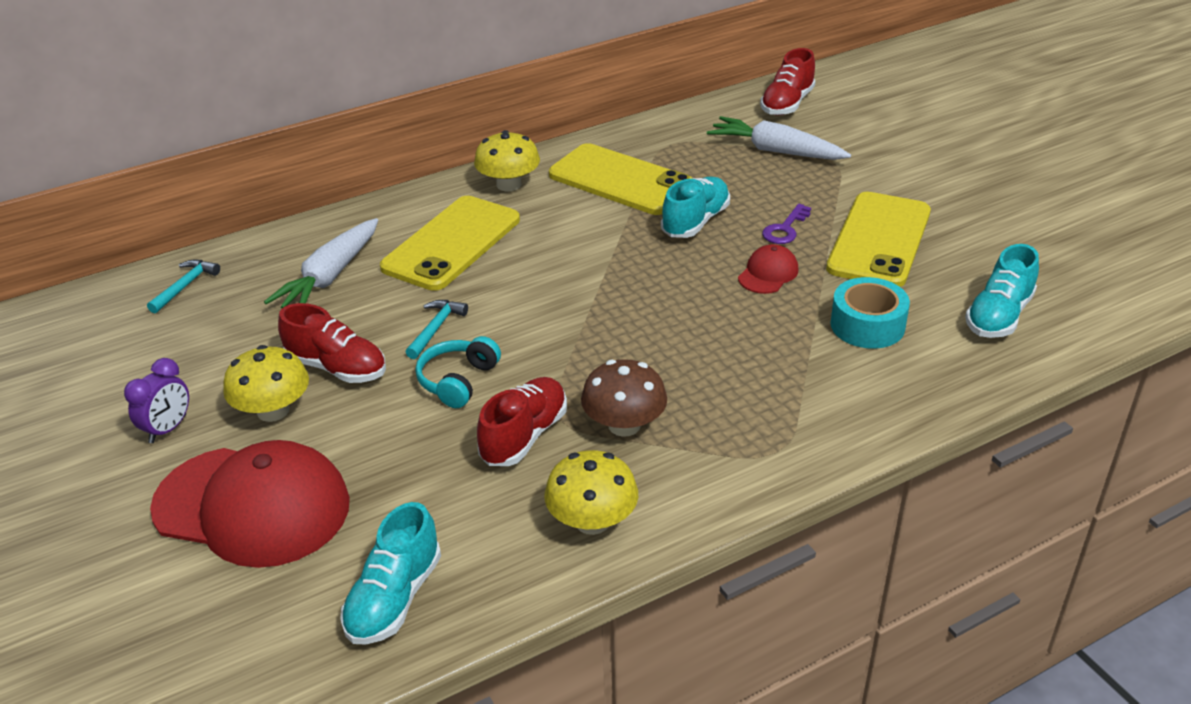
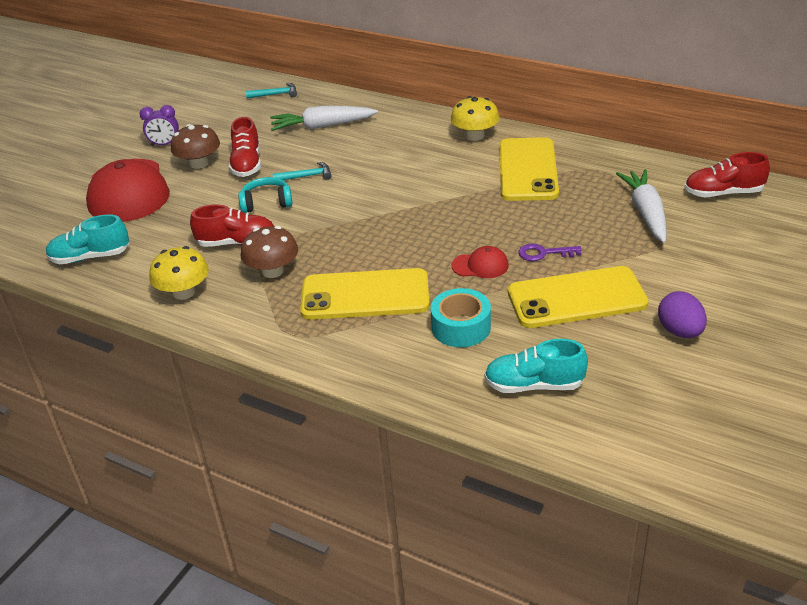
camera: 60 degrees right, 0 degrees up
yellow mushroom [223,345,309,422] -> brown mushroom [171,124,220,169]
yellow phone [380,196,520,291] -> yellow phone moved to [300,268,429,320]
turquoise shoe [661,177,730,238] -> none
none -> purple egg [658,291,707,338]

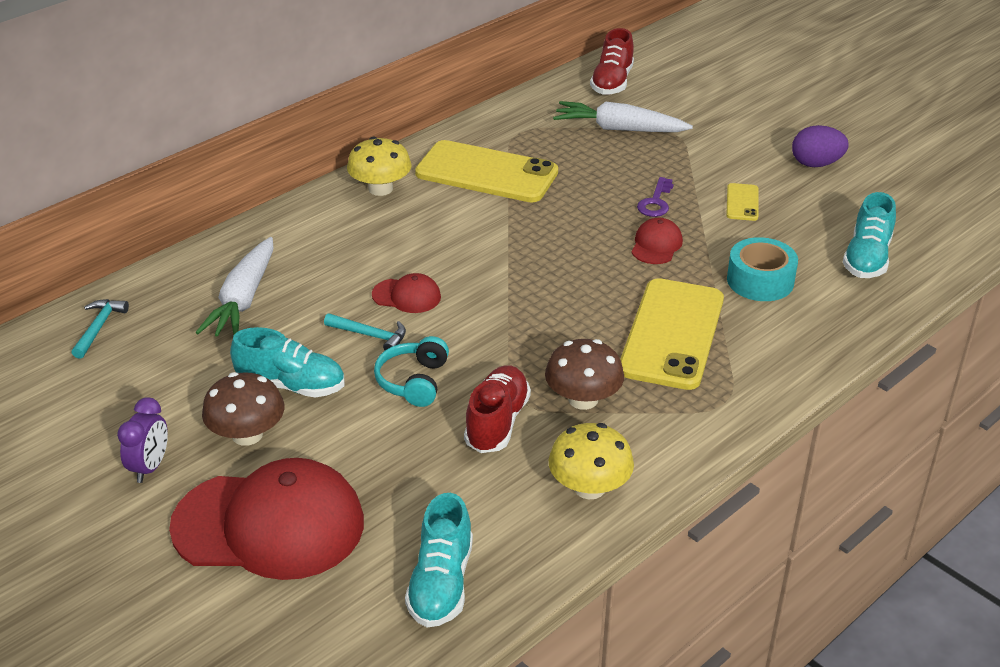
camera: 75 degrees left, 0 degrees up
red shoe [229,117,261,177] -> turquoise shoe [230,327,345,398]
turquoise hammer [272,162,332,180] -> turquoise hammer turned 105 degrees clockwise [324,313,406,350]
yellow phone [508,266,649,328] -> yellow phone [726,183,758,221], size x0.44
none -> red cap [372,273,441,313]

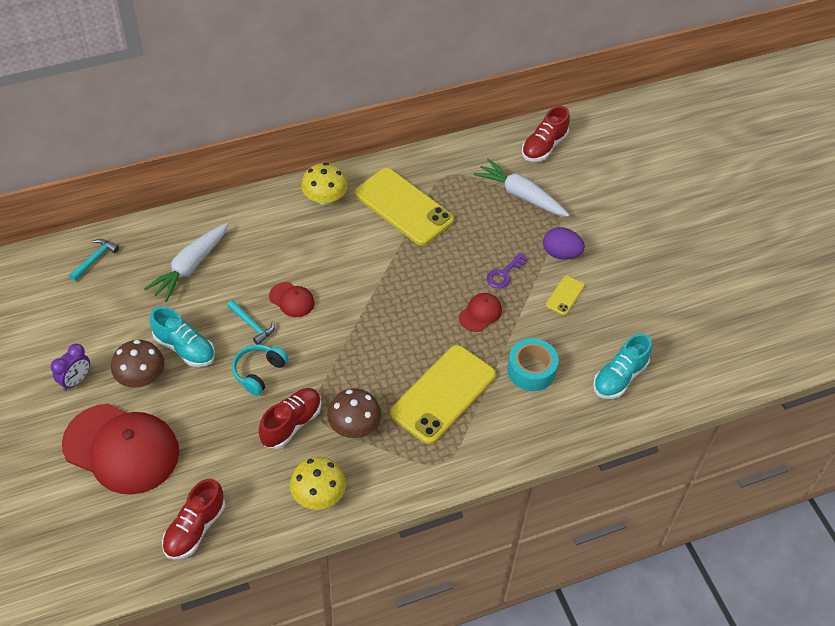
camera: 20 degrees right, 15 degrees up
turquoise shoe [405,493,473,627] -> red shoe [162,478,225,560]
purple egg [792,125,849,167] -> purple egg moved to [543,227,585,260]

